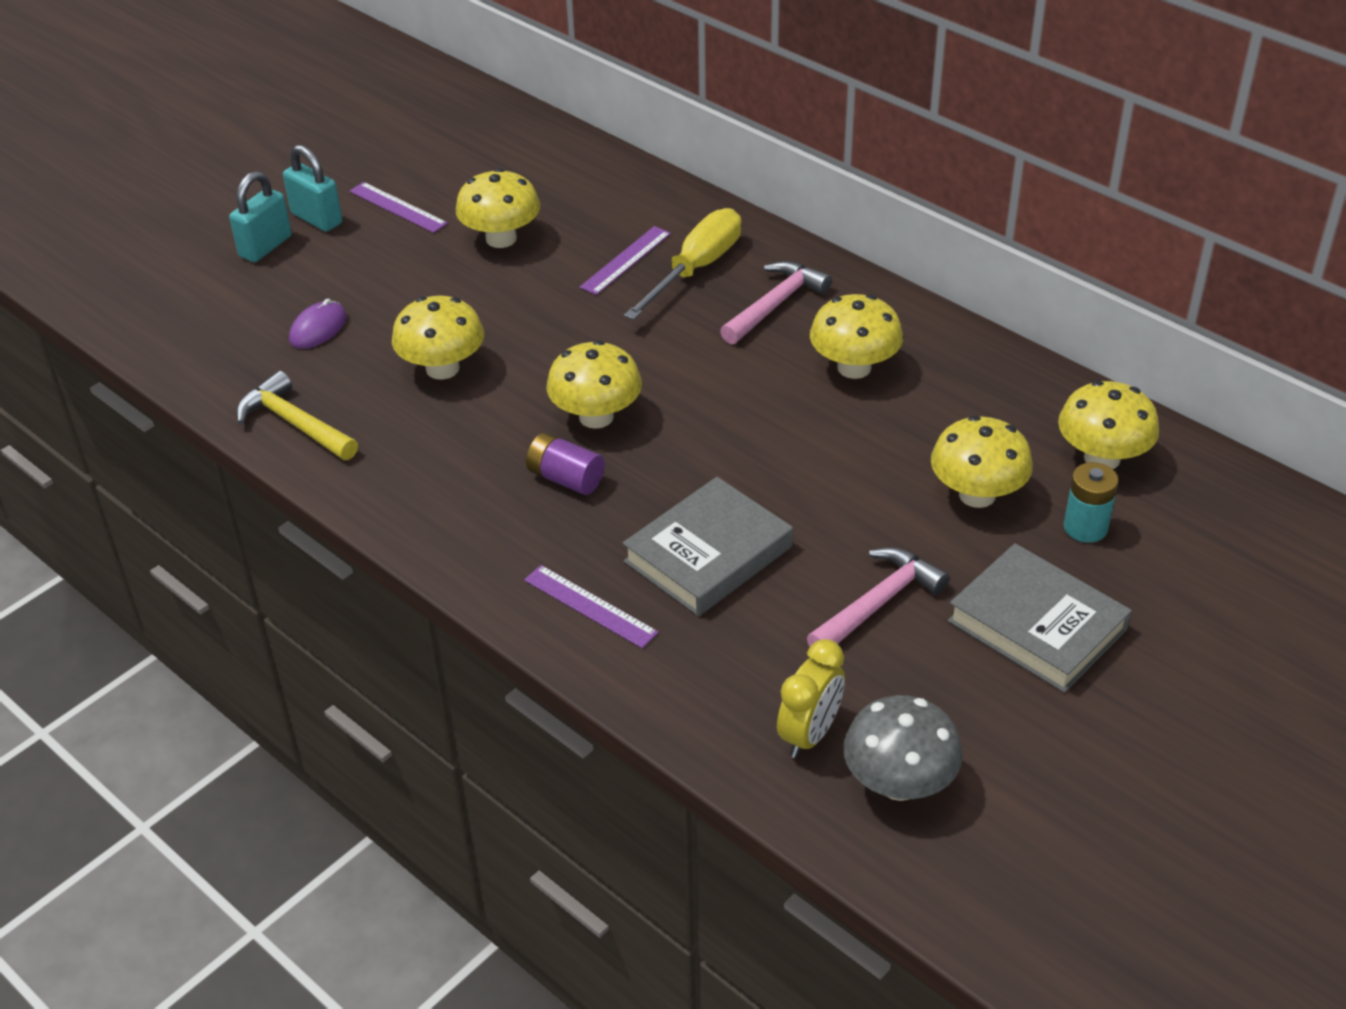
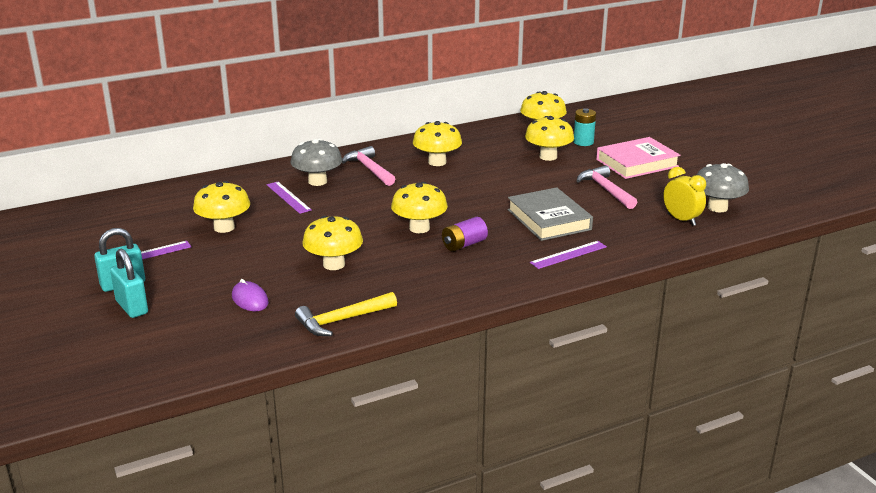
camera: 70 degrees left, 15 degrees down
yellow screwdriver [624,208,741,320] -> grey mushroom [291,139,342,186]
grey book [948,543,1132,693] -> pink book [596,137,680,179]

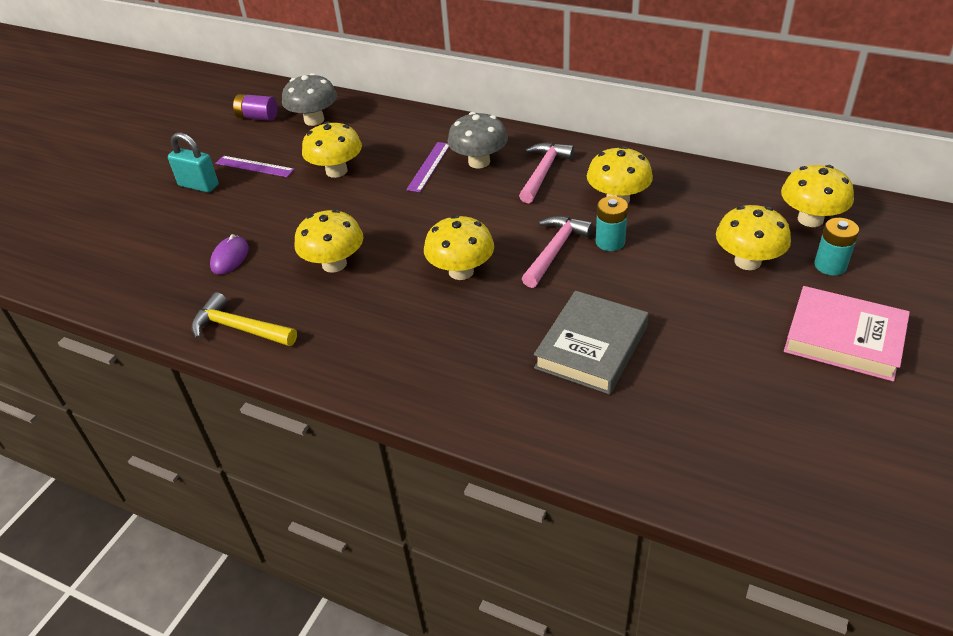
camera: 55 degrees right, 15 degrees up
turquoise padlock [110,249,148,318] -> none
purple battery [442,217,488,251] -> purple battery moved to [233,94,278,121]
purple ruler [530,241,607,269] -> none
pink hammer [576,165,637,209] -> pink hammer moved to [522,216,593,288]
yellow clock [663,167,706,226] -> none
grey mushroom [697,163,749,212] -> grey mushroom moved to [282,73,337,126]
none -> turquoise battery [596,196,628,251]

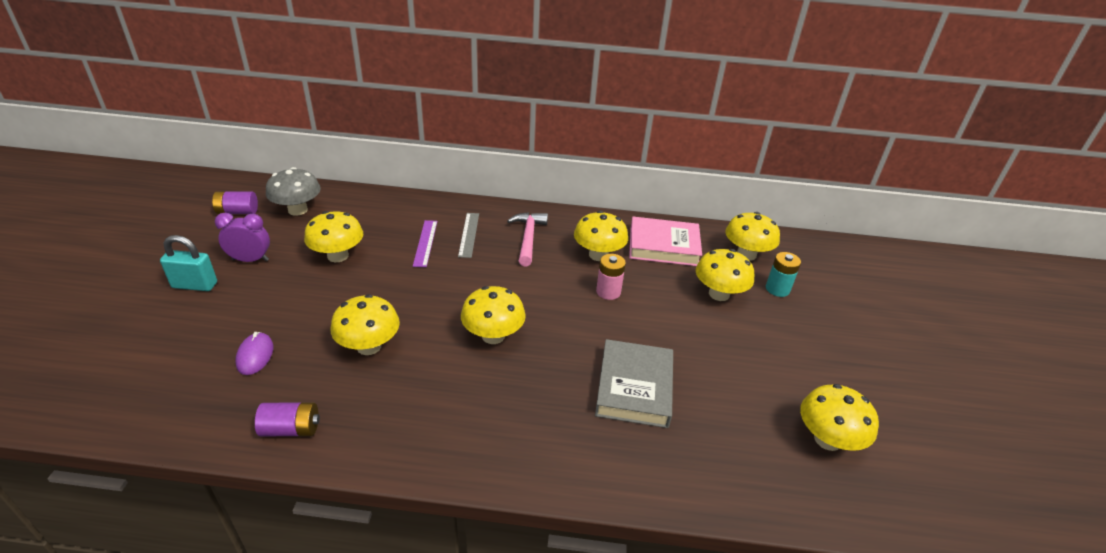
camera: 25 degrees left, 5 degrees down
yellow hammer [191,292,297,346] -> purple battery [255,403,320,436]
purple ruler [215,156,295,177] -> purple clock [215,213,270,262]
grey mushroom [447,112,508,169] -> grey ruler [458,213,479,258]
pink hammer [522,216,593,288] -> none
turquoise battery [596,196,628,251] -> pink battery [596,254,626,300]
pink book [784,286,910,381] -> pink book moved to [629,217,702,266]
none -> yellow mushroom [800,384,879,451]

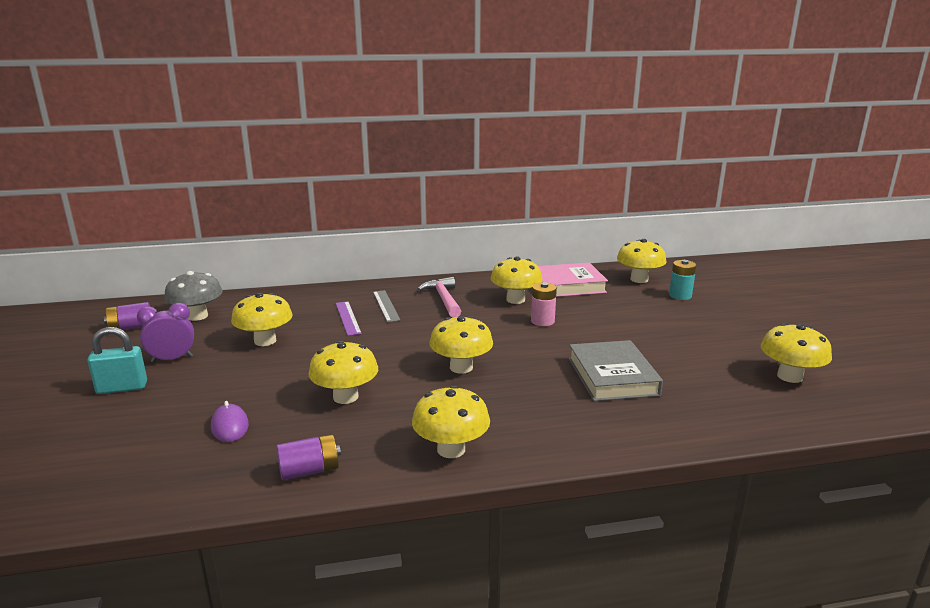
camera: 15 degrees left, 15 degrees down
yellow mushroom [696,249,754,301] -> yellow mushroom moved to [412,385,490,458]

